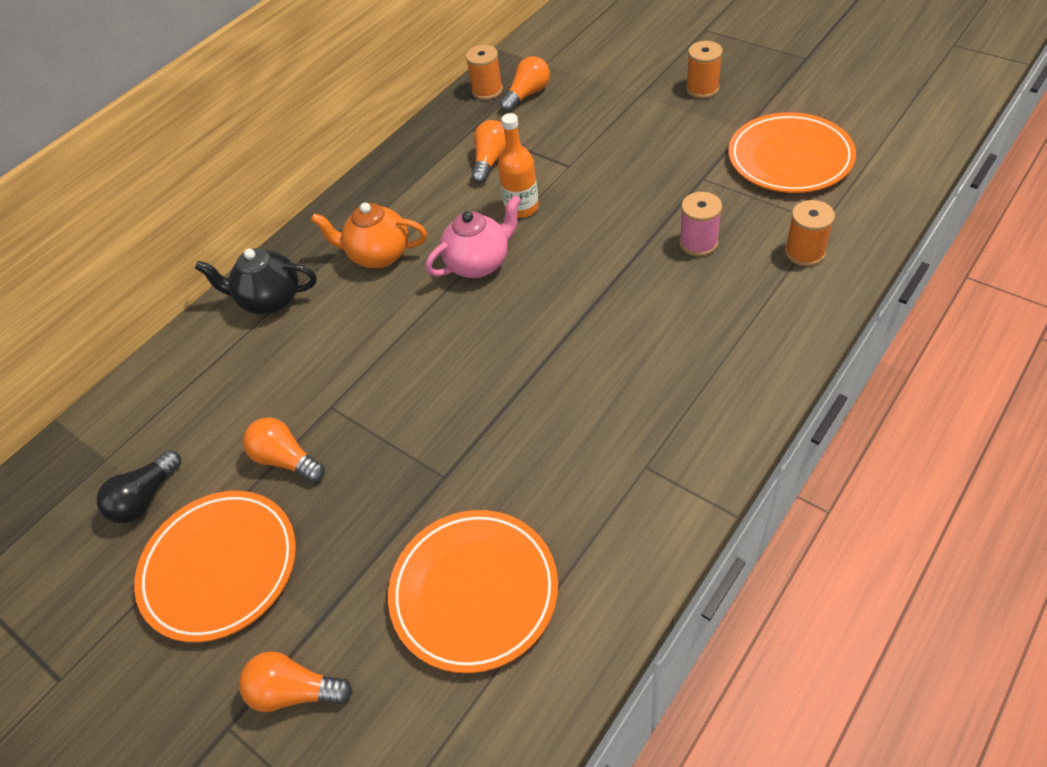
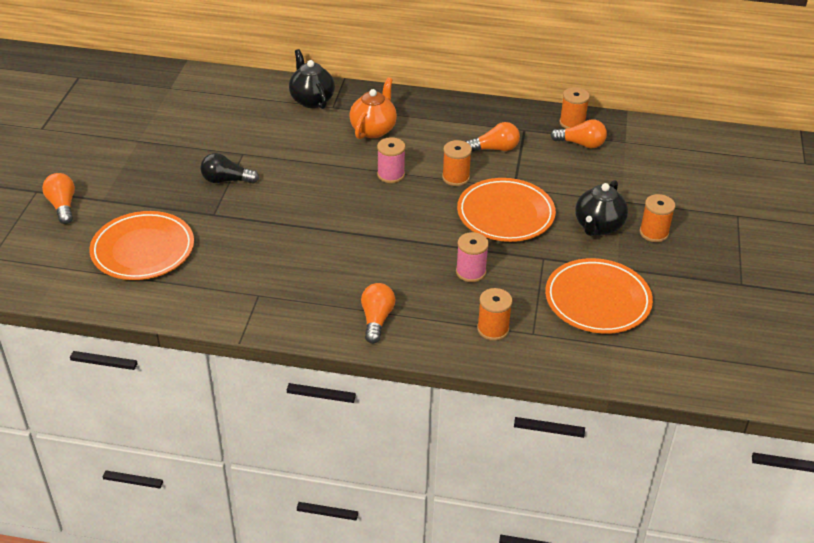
camera: 55 degrees right, 10 degrees down
black light bulb [97,450,181,523] -> black light bulb moved to [200,153,259,184]
orange plate [134,491,296,643] -> orange plate moved to [457,178,556,242]
orange light bulb [243,418,324,483] -> orange light bulb moved to [361,283,395,344]
orange teapot [311,203,427,268] -> orange teapot turned 45 degrees clockwise [349,78,397,139]
pink teapot [426,195,521,278] -> pink spool [377,137,405,183]
orange bottle [498,113,539,218] -> orange spool [442,140,472,186]
none -> black teapot [575,180,628,236]

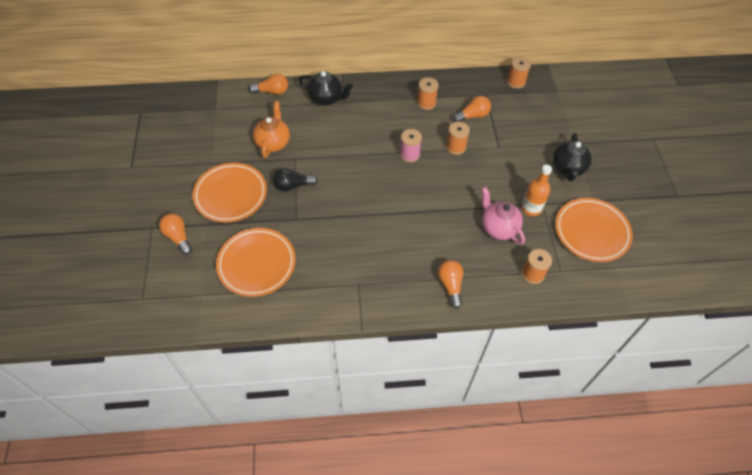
camera: 15 degrees left, 15 degrees up
black teapot [289,49,335,109] -> black teapot turned 150 degrees clockwise [299,71,353,106]
orange teapot [349,78,397,139] -> orange teapot moved to [253,101,290,158]
pink spool [456,232,489,282] -> pink teapot [482,187,525,244]
orange plate [457,178,556,242] -> orange plate moved to [192,163,267,223]
orange light bulb [550,119,607,148] -> orange light bulb moved to [249,73,288,95]
orange spool [639,194,675,242] -> orange spool moved to [417,78,439,110]
none -> orange bottle [521,165,552,216]

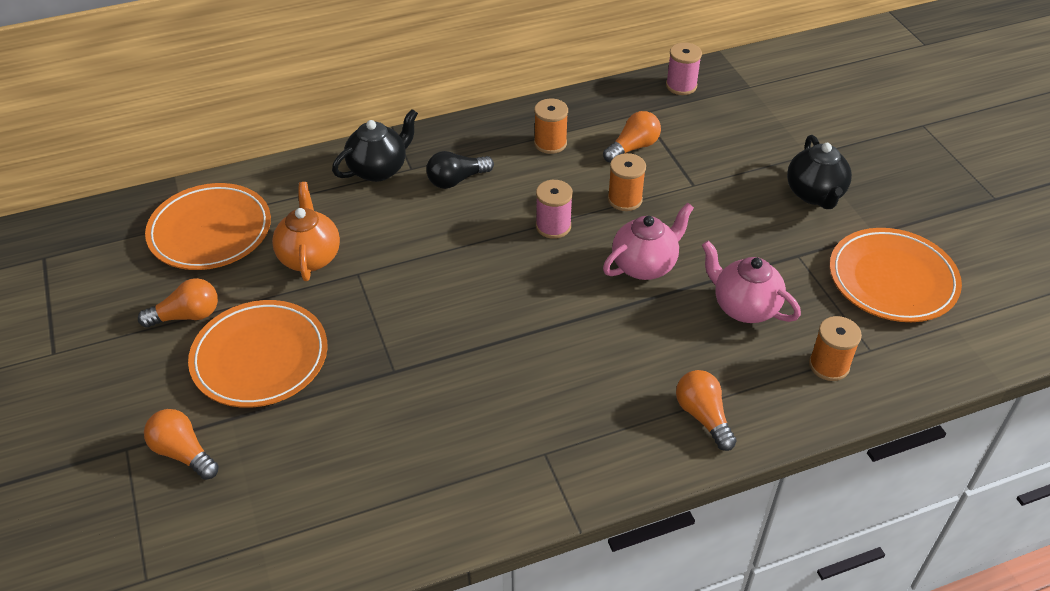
camera: 15 degrees left, 10 degrees down
orange plate [216,228,296,297] -> orange plate moved to [145,183,271,270]
orange light bulb [249,73,288,95] -> orange light bulb moved to [138,278,218,328]
black light bulb [273,168,318,192] -> black light bulb moved to [426,151,494,189]
black teapot [299,71,353,106] -> black teapot turned 45 degrees counterclockwise [332,109,418,182]
orange spool [507,57,531,89] -> pink spool [666,42,702,95]
orange bottle [521,165,552,216] -> none
none -> pink teapot [603,203,694,280]

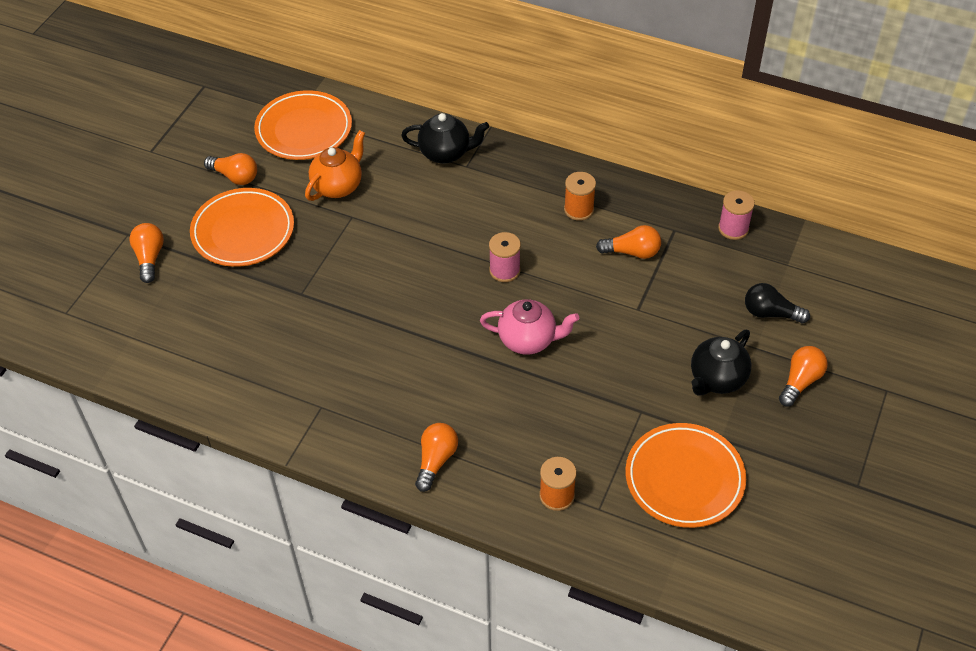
camera: 45 degrees right, 5 degrees up
black light bulb [426,151,494,189] -> black light bulb moved to [745,283,810,323]
orange spool [608,153,646,211] -> none
pink teapot [702,240,801,323] -> none
none -> orange light bulb [779,346,828,406]

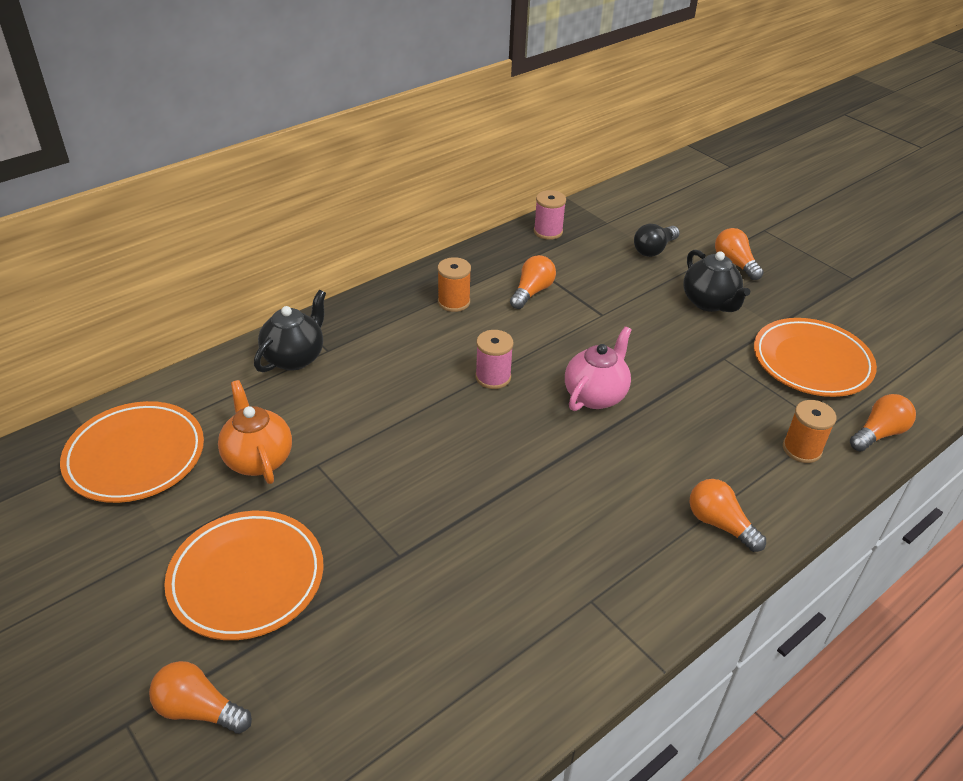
camera: 65 degrees left, 10 degrees down
orange light bulb [204,153,257,185] -> orange light bulb moved to [850,394,916,452]

